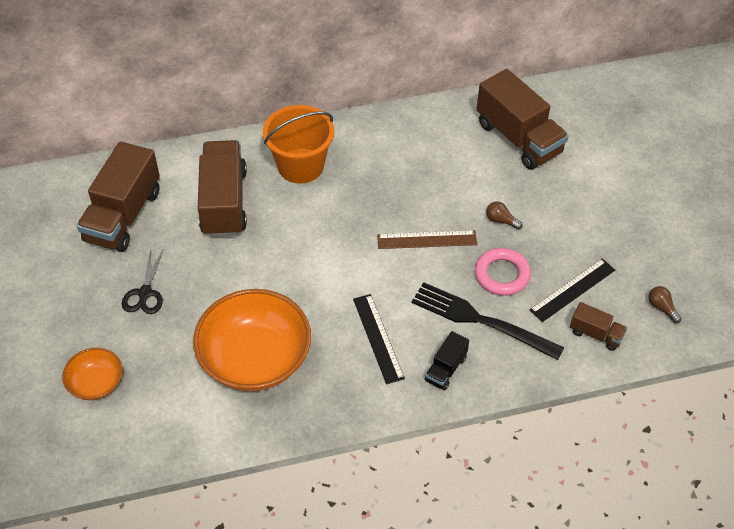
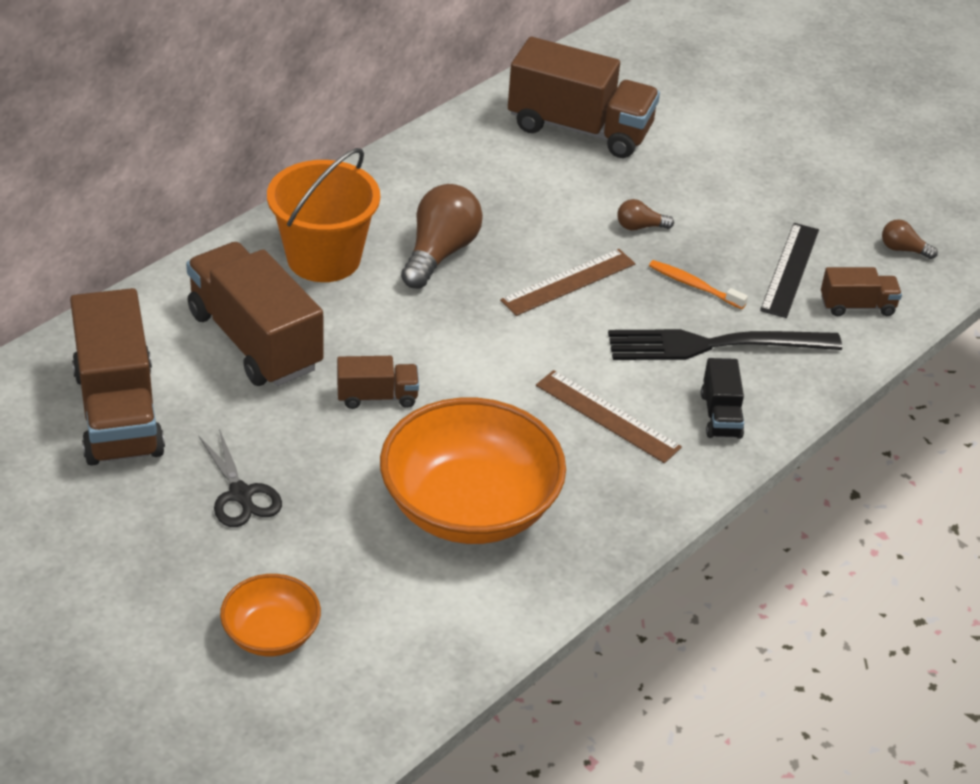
camera: 35 degrees left, 10 degrees down
black ruler [353,294,405,384] -> brown ruler [536,370,682,463]
pink ring [475,248,531,296] -> orange toothbrush [649,260,748,309]
none -> brown truck [337,356,419,409]
none -> brown light bulb [401,184,483,289]

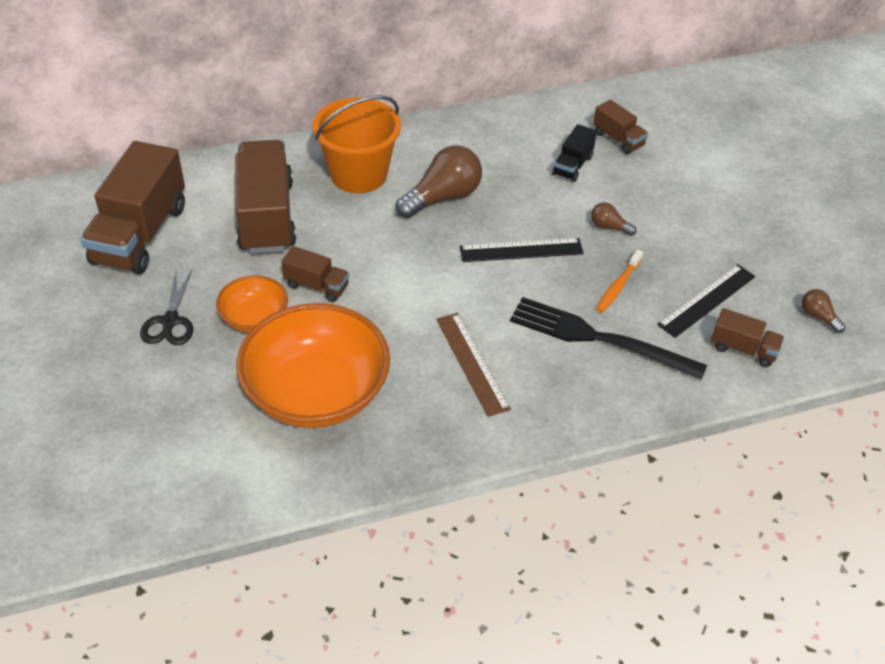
camera: 30 degrees right, 5 degrees up
orange bowl [220,574,321,656] -> orange bowl moved to [216,275,288,332]
brown ruler [500,249,635,316] -> black ruler [460,238,584,262]
brown truck [508,37,660,158] -> brown truck [593,100,648,154], size x0.48
orange toothbrush [649,260,748,309] -> orange toothbrush turned 120 degrees counterclockwise [596,249,643,313]
black truck [701,358,744,439] -> black truck moved to [552,124,597,182]

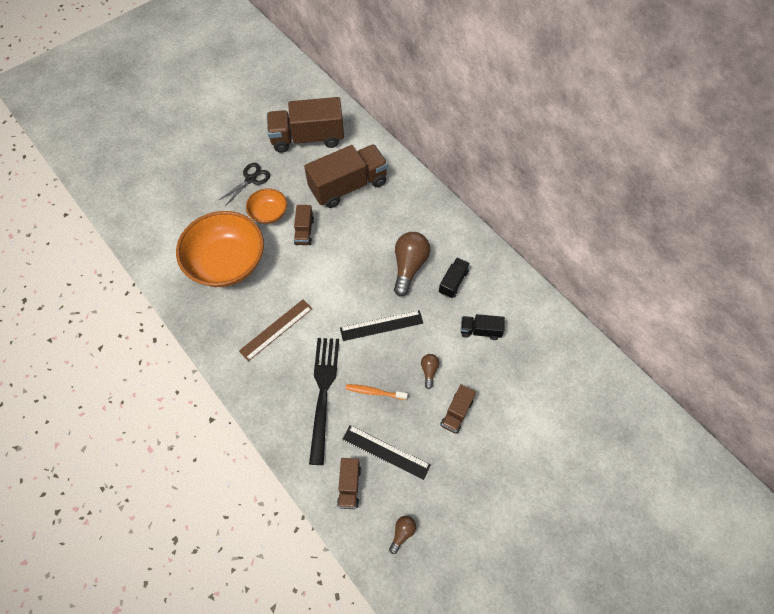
camera: 70 degrees right, 15 degrees up
black scissors [140,270,193,345] -> black scissors turned 150 degrees clockwise [218,163,270,206]
orange bucket [313,96,401,193] -> none
brown light bulb [396,145,482,218] -> brown light bulb turned 105 degrees counterclockwise [394,232,430,296]
black ruler [460,238,584,262] -> black ruler turned 75 degrees counterclockwise [340,310,423,341]
brown truck [593,100,648,154] -> brown truck moved to [440,384,476,434]
none -> black truck [439,258,470,298]

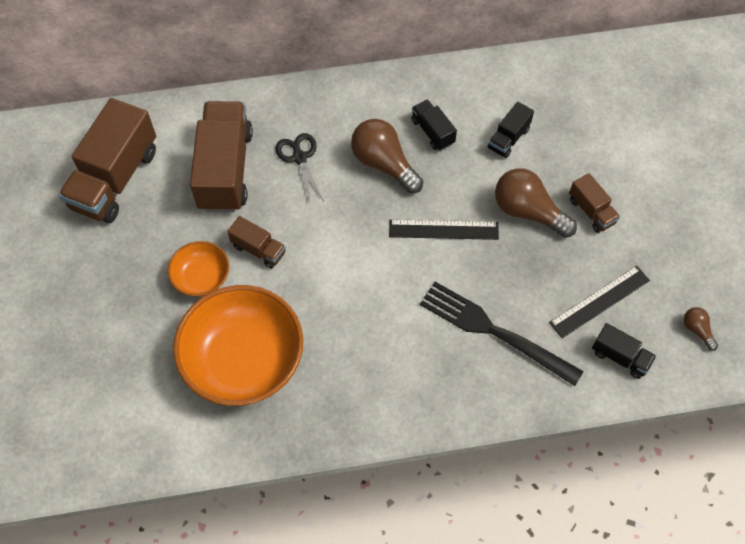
camera: 60 degrees left, 0 degrees up
black scissors [218,163,270,206] -> black scissors moved to [275,133,324,202]
brown ruler [239,299,312,361] -> none
brown truck [337,458,361,509] -> black truck [592,323,656,379]
black ruler [340,310,423,341] -> black ruler turned 75 degrees clockwise [389,219,499,240]
orange toothbrush [346,384,408,400] -> none
brown light bulb [421,354,439,389] -> brown light bulb [495,168,577,238], size x2.06

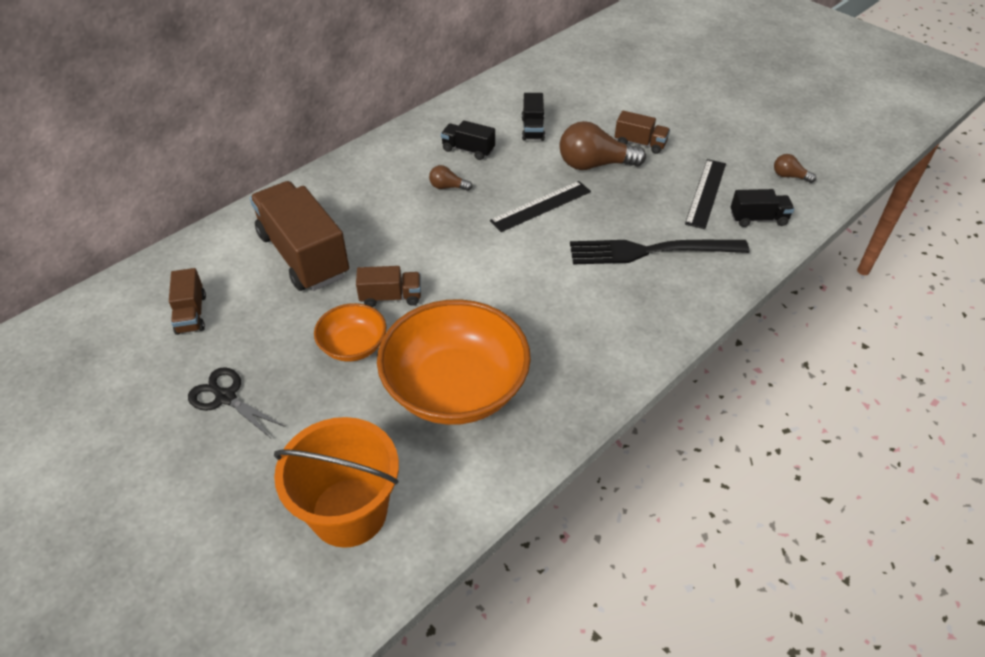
camera: 35 degrees left, 15 degrees down
brown truck [59,98,156,223] -> brown truck [169,268,206,335], size x0.48
black scissors [275,133,324,202] -> black scissors moved to [188,367,285,438]
brown light bulb [351,119,423,193] -> brown light bulb [429,165,472,191], size x0.48
none -> orange bucket [274,417,399,548]

